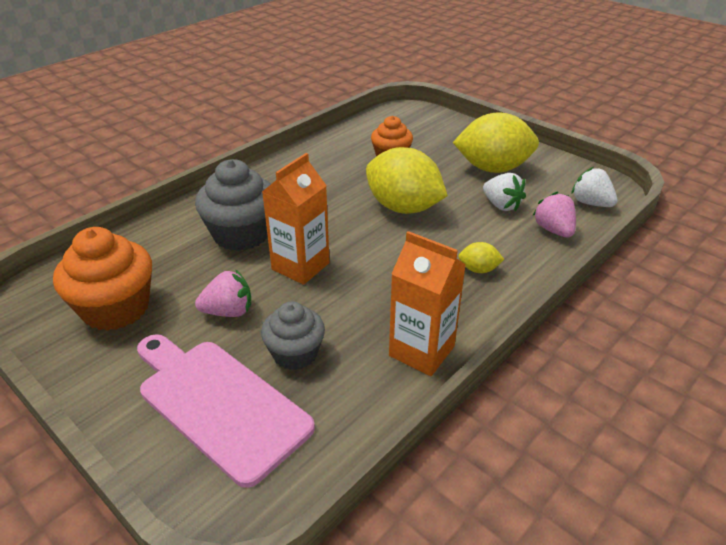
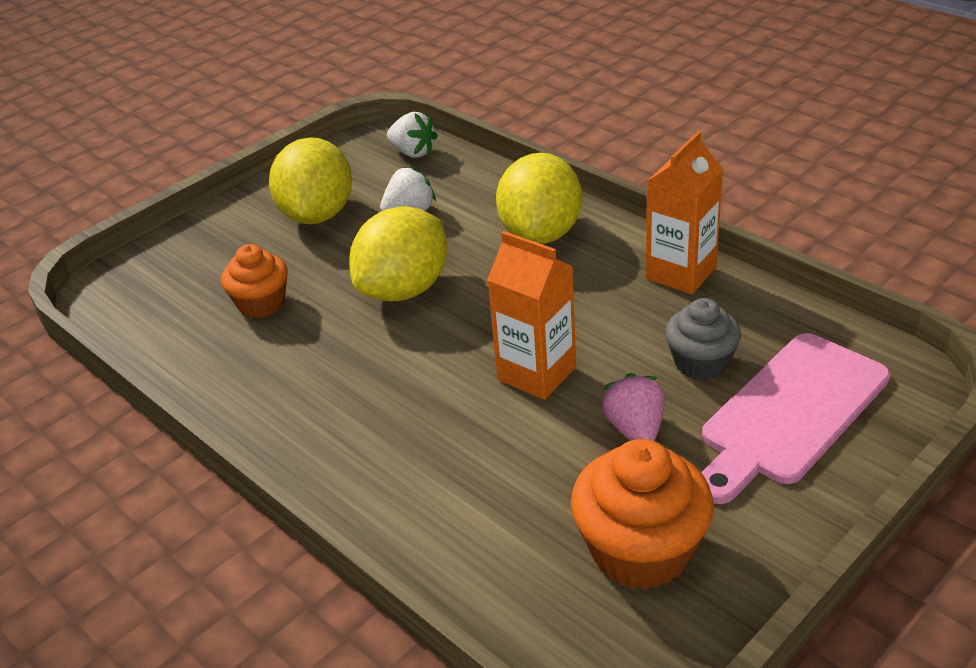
camera: 85 degrees left, 0 degrees up
grey cupcake [195,159,271,251] -> none
yellow lemon [458,242,505,273] -> yellow lemon [496,153,582,244], size x2.31
pink strawberry [532,192,576,238] -> none
white strawberry [571,167,617,207] -> white strawberry turned 105 degrees counterclockwise [387,112,438,158]

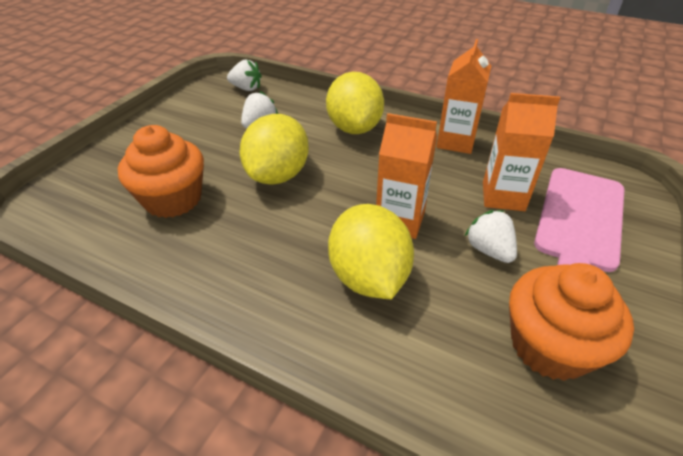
camera: 20 degrees left, 5 degrees up
orange cupcake [221,244,288,318] -> orange cupcake [118,125,204,218], size x1.57
yellow lemon [269,137,352,224] -> yellow lemon moved to [328,204,414,299]
pink strawberry [602,373,665,441] -> white strawberry [465,210,517,263]
grey cupcake [665,298,741,380] -> orange carton [483,93,560,211]

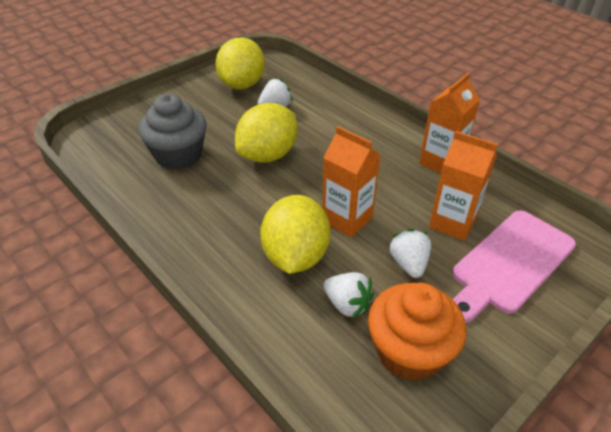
camera: 20 degrees right, 0 degrees up
orange cupcake [118,125,204,218] -> grey cupcake [138,94,207,170]
white strawberry [227,60,262,91] -> white strawberry moved to [323,272,374,318]
yellow lemon [326,72,384,134] -> yellow lemon moved to [215,38,265,90]

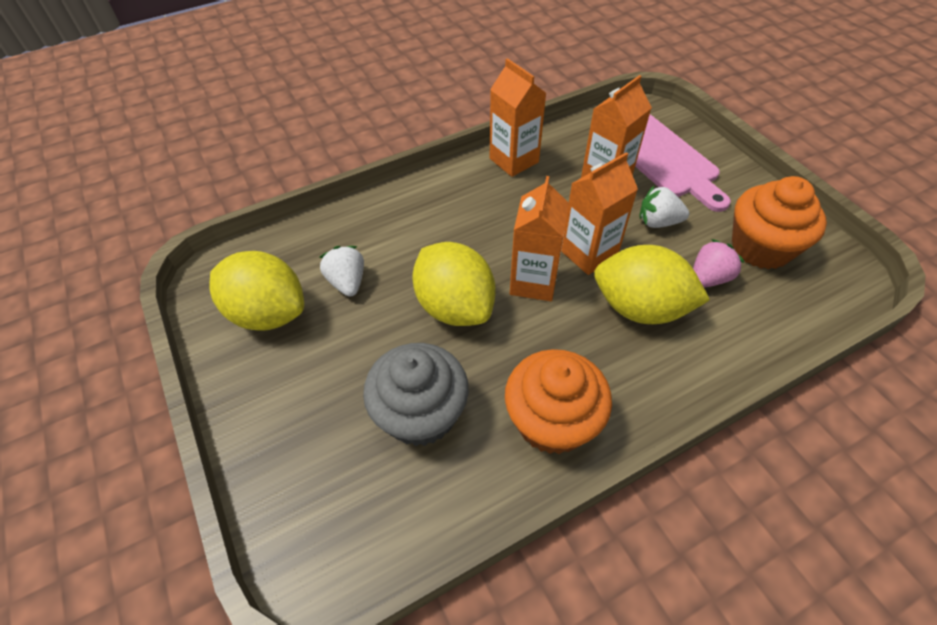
camera: 75 degrees left, 10 degrees up
white strawberry [323,272,374,318] -> pink strawberry [693,239,744,288]
none -> orange cupcake [505,349,612,454]
none -> orange carton [510,176,569,301]

